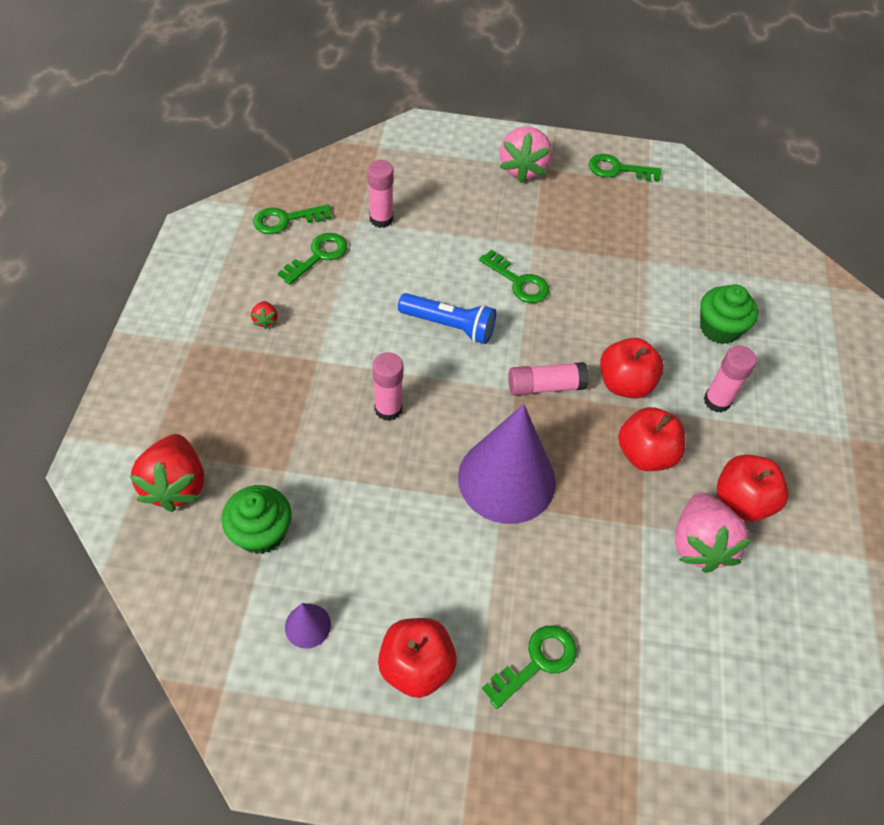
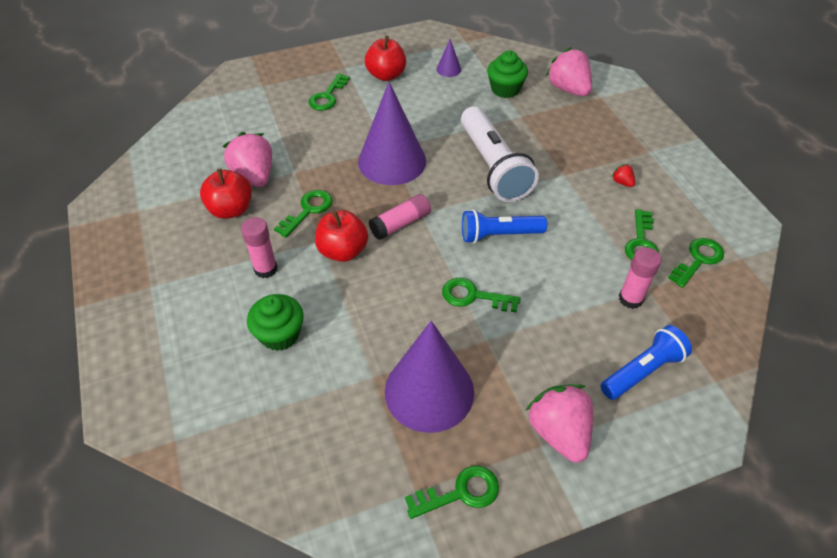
camera: 155 degrees right, 5 degrees down
red strawberry [129,434,204,512] -> pink strawberry [546,47,592,96]
pink glue stick [372,352,403,421] -> white flashlight [461,106,539,202]
red apple [618,407,686,471] -> green key [274,190,333,238]
none -> purple cone [385,321,474,433]
none -> blue flashlight [600,325,692,400]

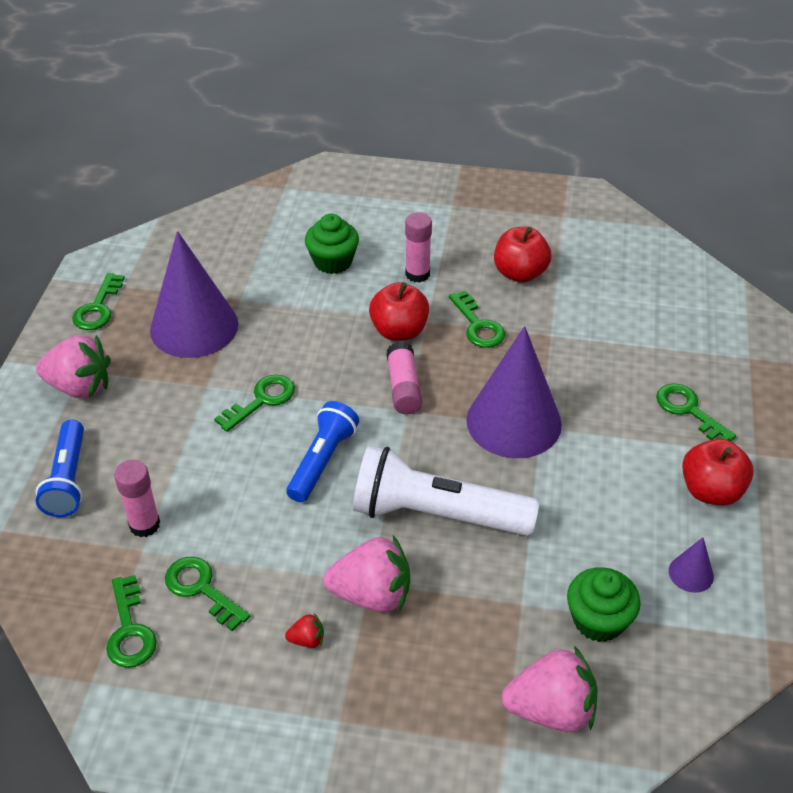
camera: 120 degrees right, 5 degrees down
pink strawberry [223,132,272,187] -> pink strawberry moved to [323,536,410,613]

